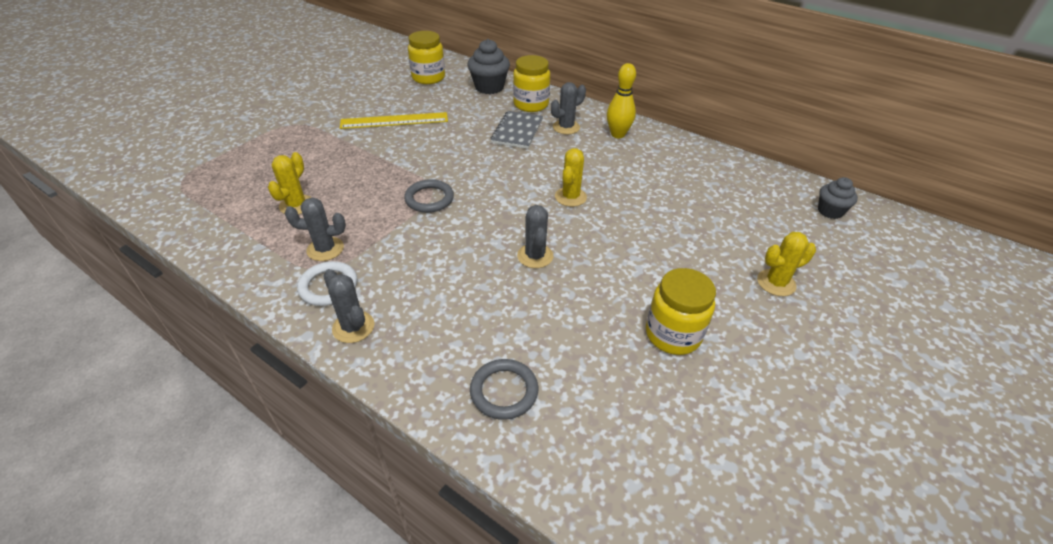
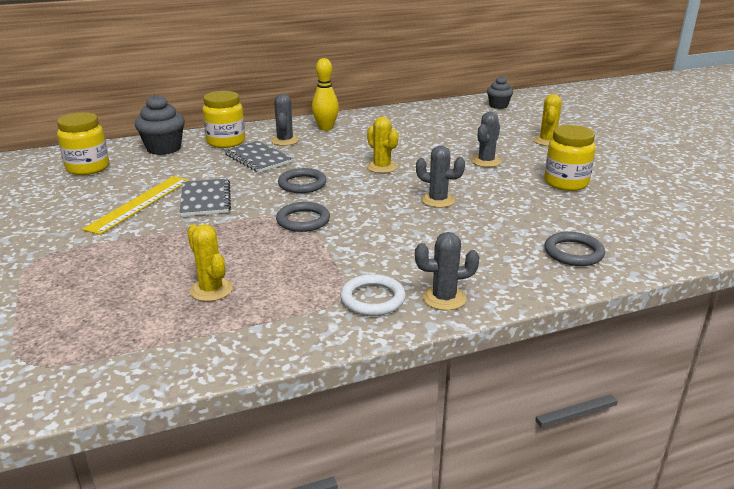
camera: 55 degrees left, 15 degrees down
grey cactus [285,198,346,261] -> grey cactus moved to [471,112,501,167]
none -> grey notebook [180,178,231,216]
none -> grey ring [278,168,327,193]

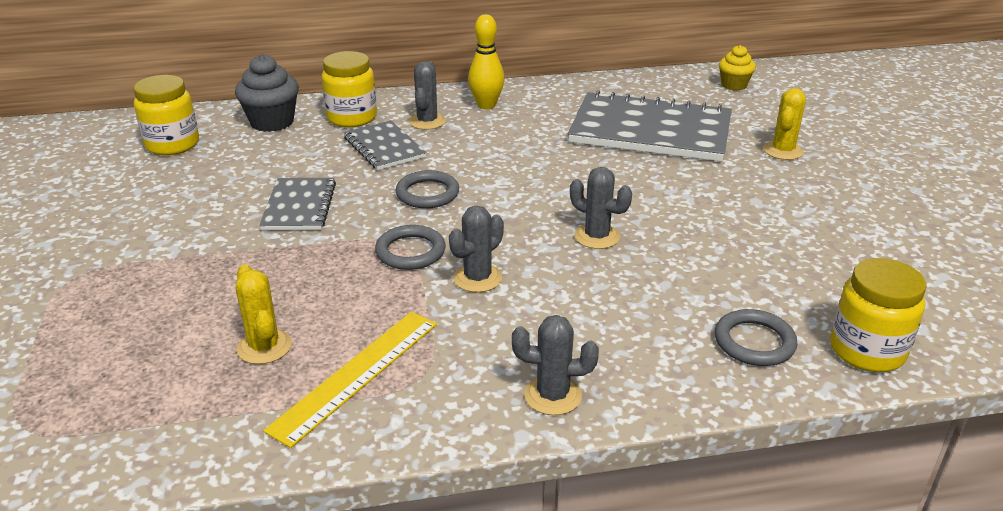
camera: 10 degrees right, 5 degrees up
yellow ruler [82,176,189,235] -> yellow ruler moved to [263,312,437,448]
white ring [340,274,406,316] -> none
yellow cactus [367,117,398,173] -> none
grey cactus [471,112,501,167] -> grey cactus moved to [449,205,504,292]
grey cupcake [487,76,513,109] -> yellow cupcake [719,45,756,90]
yellow jar [544,125,596,191] -> yellow jar moved to [830,258,927,372]
none -> grey notebook [568,90,732,161]

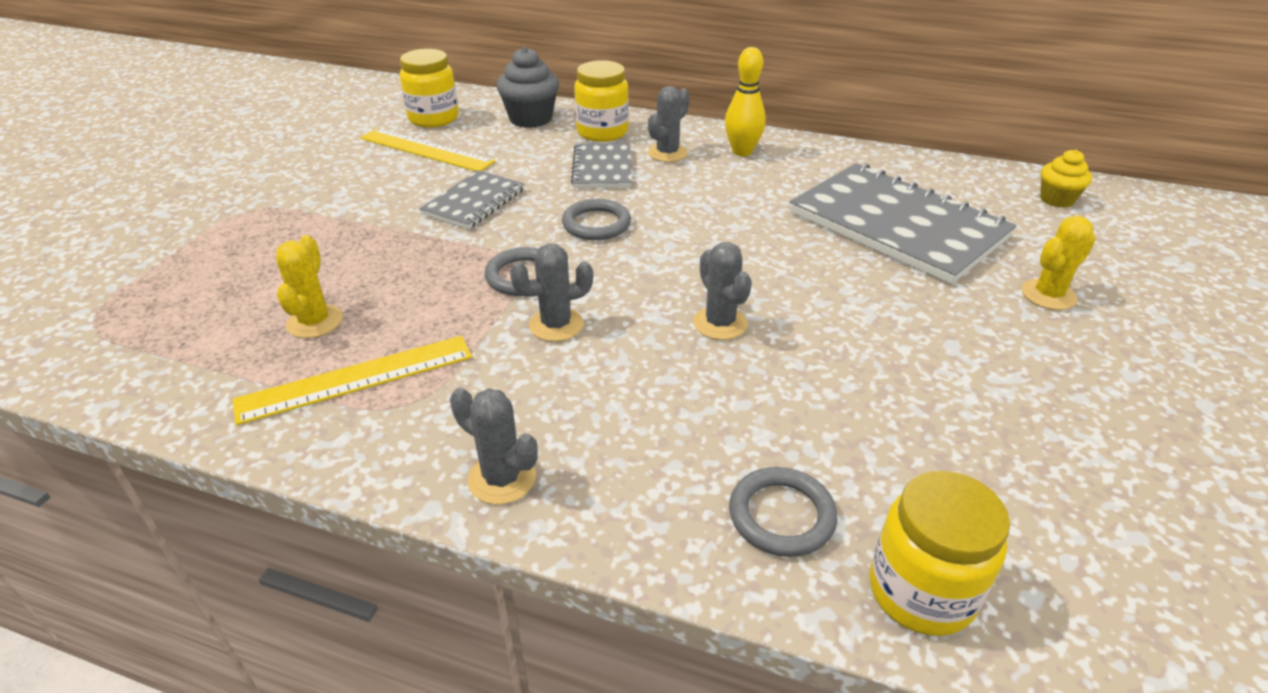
camera: 30 degrees right, 5 degrees up
none -> yellow ruler [360,128,495,171]

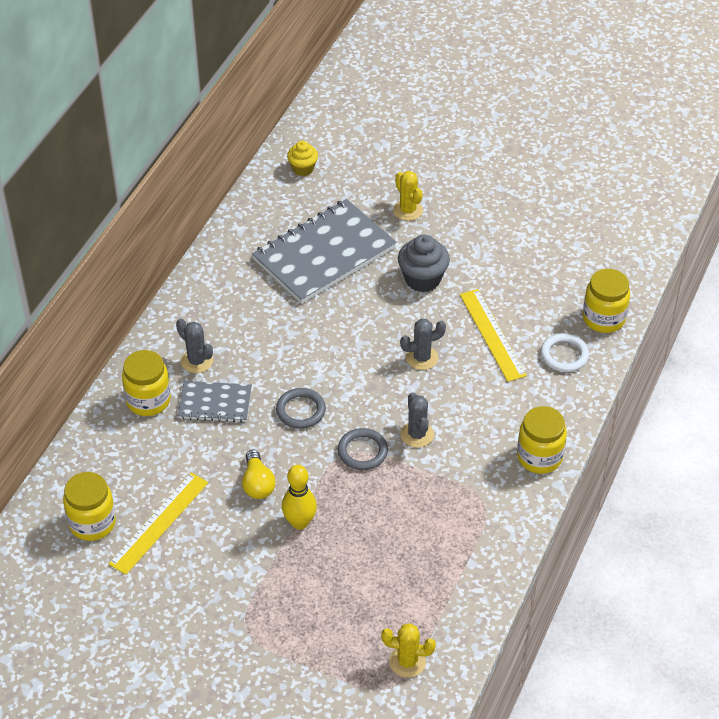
camera: 85 degrees left, 10 degrees up
yellow ruler [232,336,472,425] -> yellow ruler moved to [460,289,527,382]
yellow cactus [276,235,343,338] -> yellow cactus moved to [381,623,436,678]
grey notebook [419,170,524,229] -> yellow light bulb [242,450,276,499]
grey cactus [450,388,538,505] -> yellow jar [517,406,567,474]
grey cupcake [496,47,559,128] -> grey cupcake moved to [398,235,450,292]
yellow bowling pin [725,47,766,156] -> yellow bowling pin moved to [282,465,317,530]
grey ring [729,467,837,557] -> white ring [541,333,589,372]

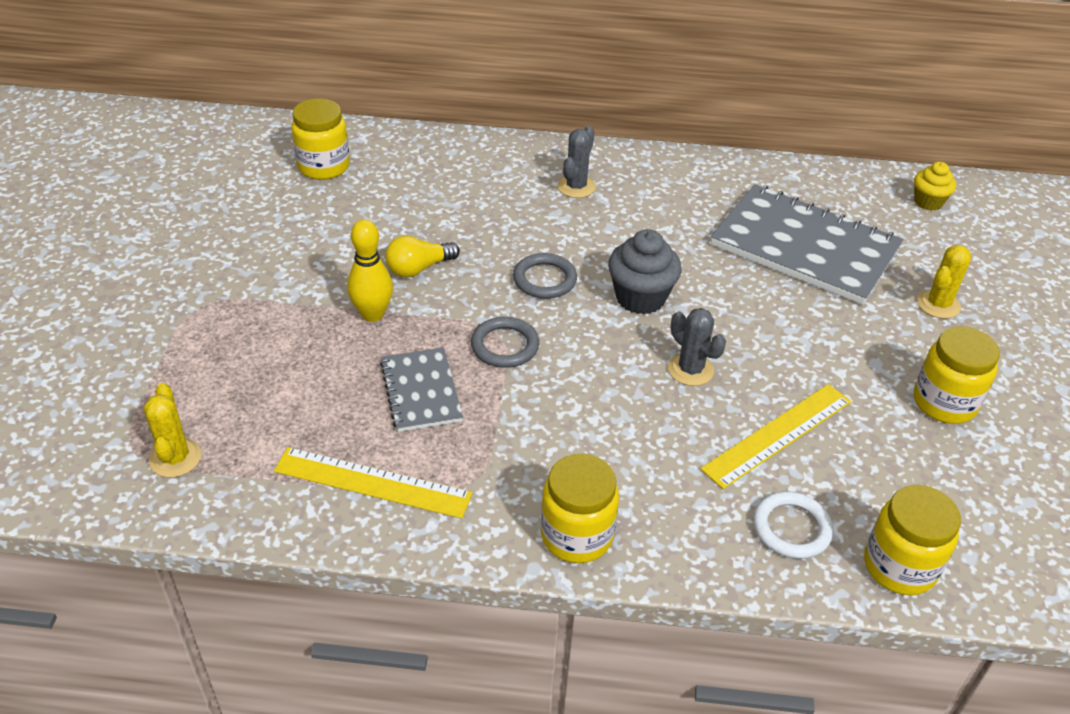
camera: 70 degrees right, 5 degrees down
yellow ruler [108,473,208,575] -> yellow ruler moved to [274,447,473,519]
yellow jar [122,350,171,416] -> yellow jar moved to [914,326,1000,424]
grey notebook [178,381,252,423] -> grey notebook moved to [380,347,463,432]
grey cupcake [398,235,450,292] -> grey cupcake moved to [608,229,682,314]
grey cactus [401,393,434,448] -> none

